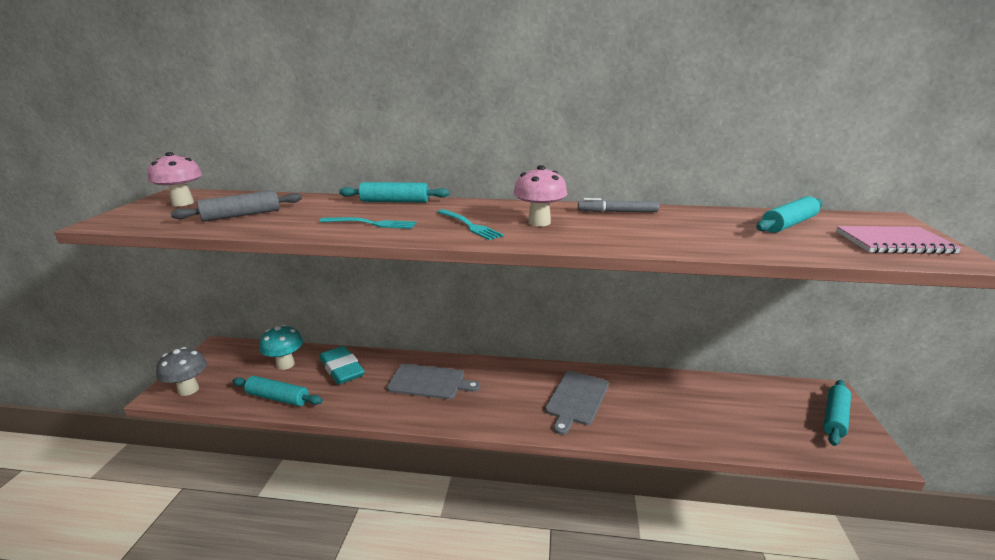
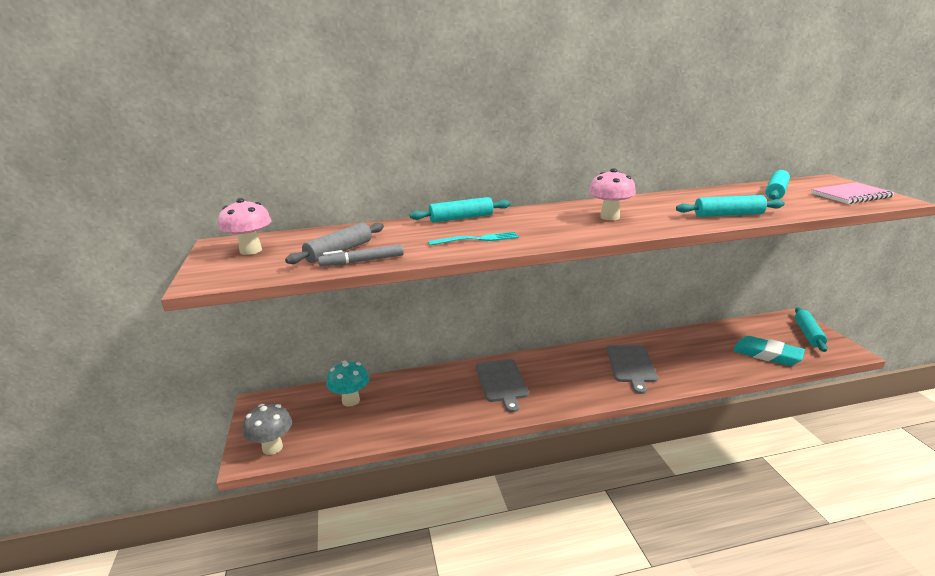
camera: 20 degrees left, 0 degrees up
turquoise rolling pin [232,376,323,406] -> turquoise rolling pin moved to [676,195,785,217]
turquoise eraser [319,346,365,385] -> turquoise eraser moved to [733,336,805,366]
grey cutting board [387,364,480,399] -> grey cutting board turned 90 degrees clockwise [476,359,529,413]
turquoise fork [437,209,504,240] -> none
grey marker [578,198,659,212] -> grey marker moved to [318,244,404,267]

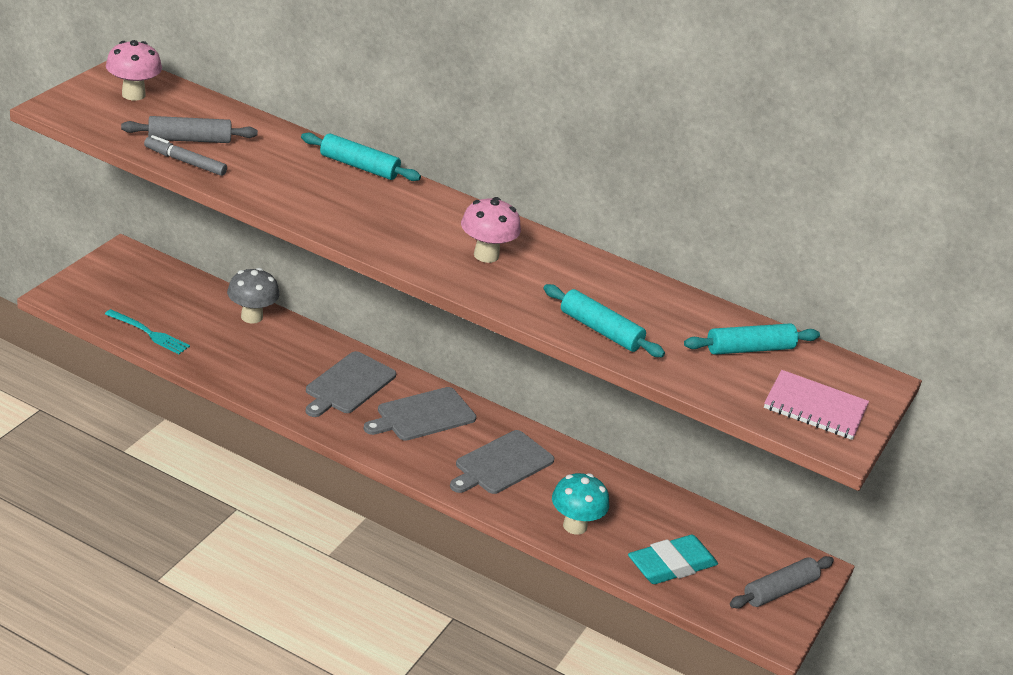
camera: 35 degrees right, 10 degrees up
grey mushroom [243,404,292,455] -> grey mushroom moved to [227,268,279,324]
turquoise mushroom [327,360,369,407] -> turquoise mushroom moved to [552,473,609,535]
turquoise fork [428,232,519,245] -> turquoise fork moved to [105,309,190,354]
turquoise eraser [733,336,805,366] -> turquoise eraser turned 75 degrees clockwise [628,535,718,584]
turquoise rolling pin [795,307,828,352] -> grey rolling pin [730,556,834,608]
none -> grey cutting board [364,387,476,441]

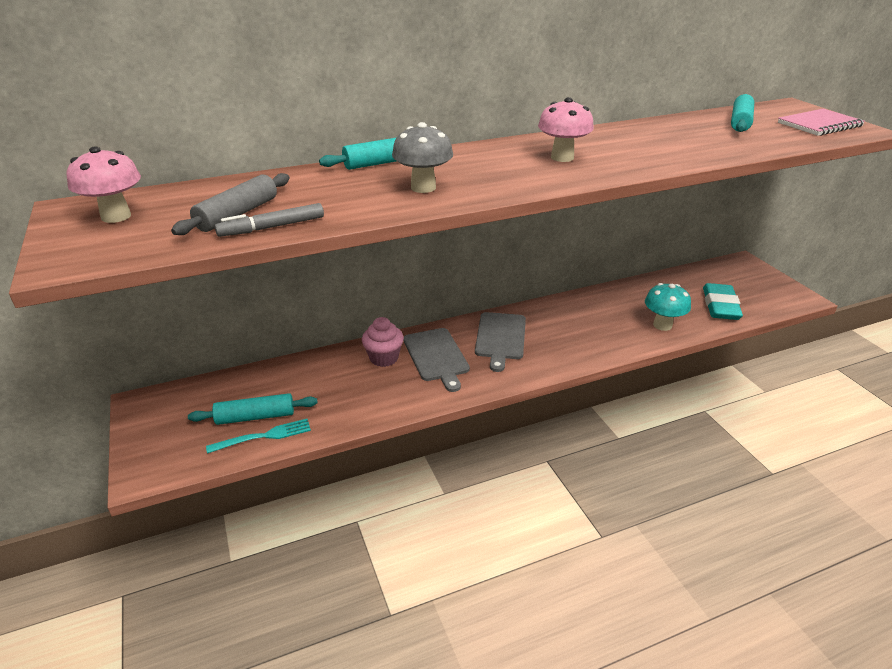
camera: 45 degrees left, 0 degrees up
grey mushroom [227,268,279,324] -> grey mushroom moved to [392,122,453,193]
grey cutting board [450,430,554,494] -> none
turquoise rolling pin [544,284,665,357] -> turquoise rolling pin moved to [188,393,318,425]
grey rolling pin [730,556,834,608] -> none
none -> pink cupcake [362,317,404,367]

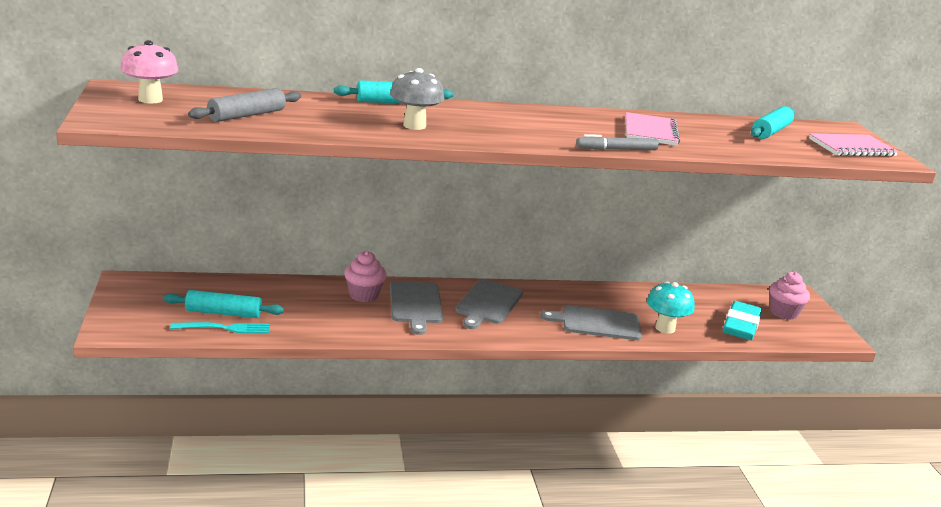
camera: 10 degrees right, 10 degrees down
grey marker [215,203,324,237] -> grey marker moved to [576,134,659,150]
pink mushroom [538,97,594,162] -> none
none -> grey cutting board [540,305,642,340]
none -> pink notebook [626,112,680,146]
none -> pink cupcake [770,272,810,320]

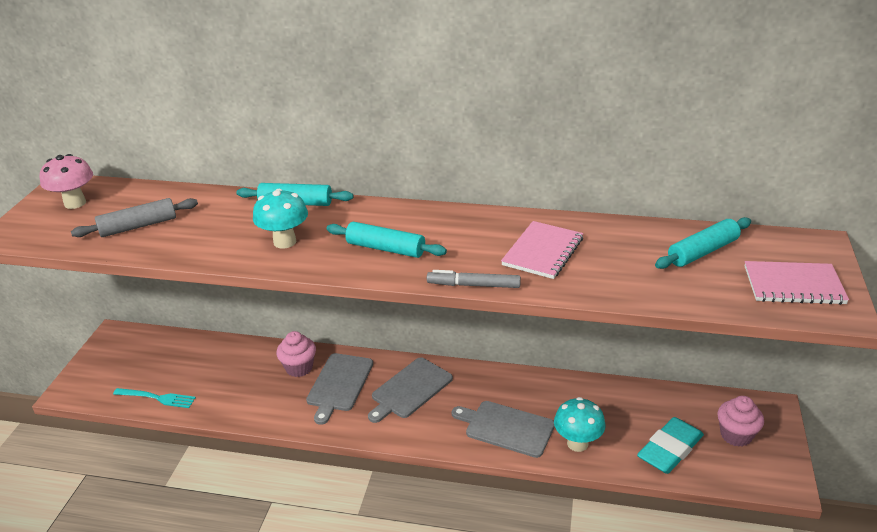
camera: 25 degrees right, 10 degrees up
turquoise rolling pin [163,290,284,318] -> turquoise rolling pin moved to [326,222,447,258]
grey mushroom [390,68,444,130] -> turquoise mushroom [253,189,308,249]

